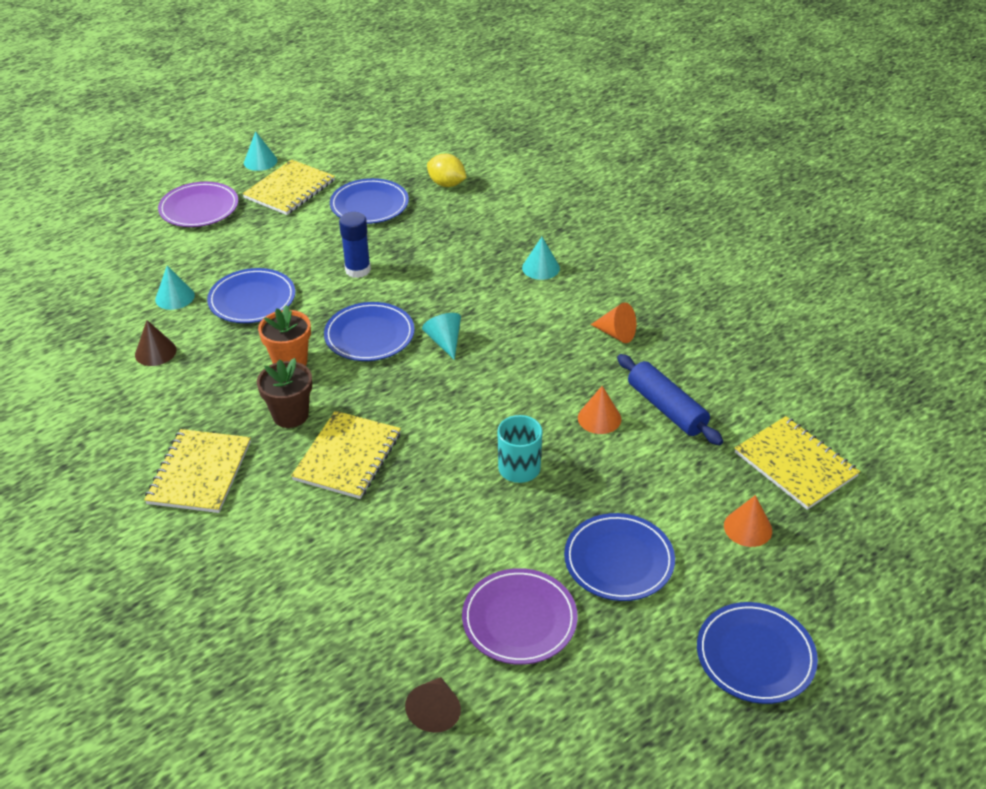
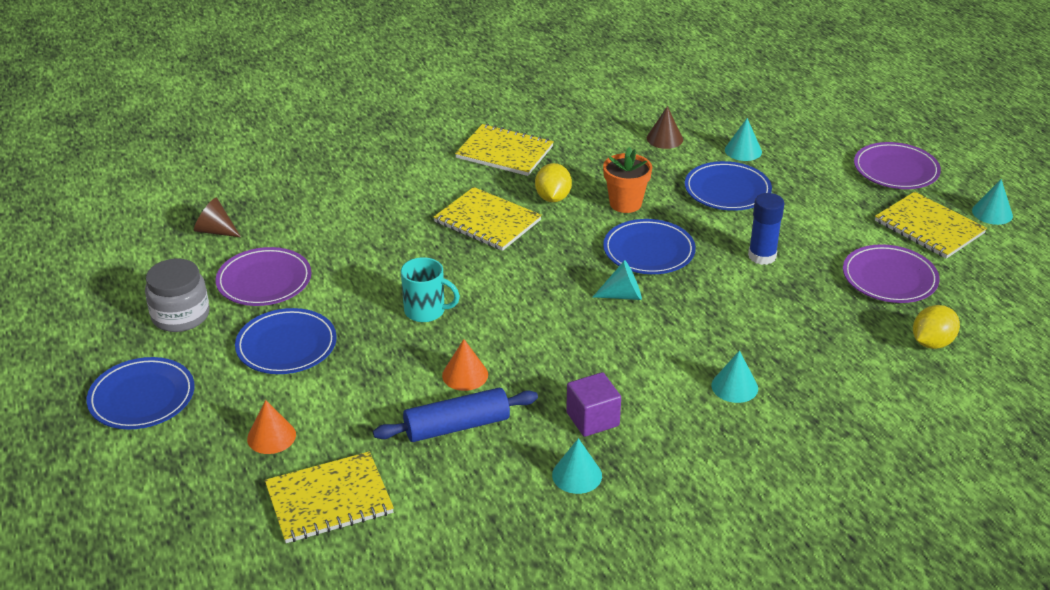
camera: 105 degrees right, 5 degrees down
brown flower pot [257,358,312,428] -> yellow lemon [535,163,572,202]
blue plate [330,178,409,224] -> purple plate [843,244,940,303]
orange cone [591,302,636,343] -> purple cube [566,372,621,437]
none -> grey jar [145,259,209,332]
none -> turquoise cone [552,438,602,494]

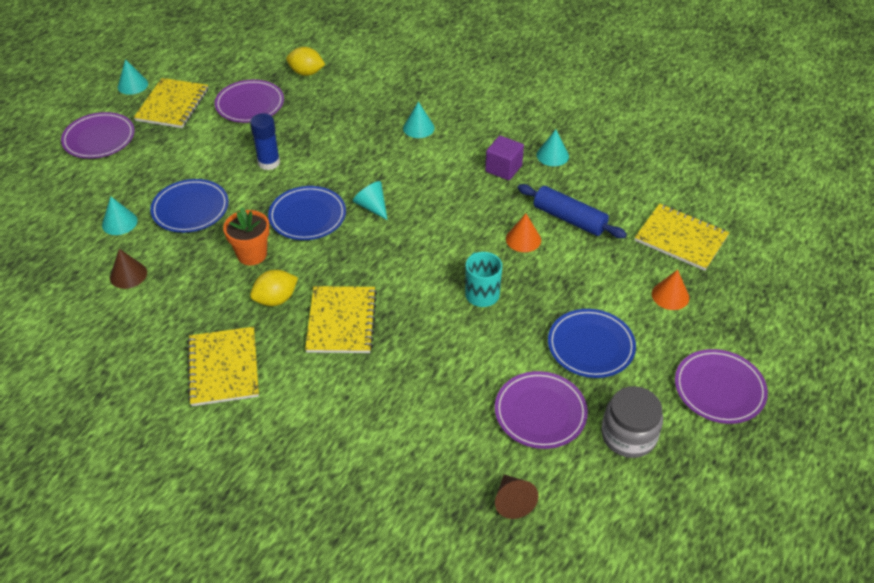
camera: 125 degrees left, 10 degrees up
blue plate [86,357,195,429] -> purple plate [675,349,768,424]

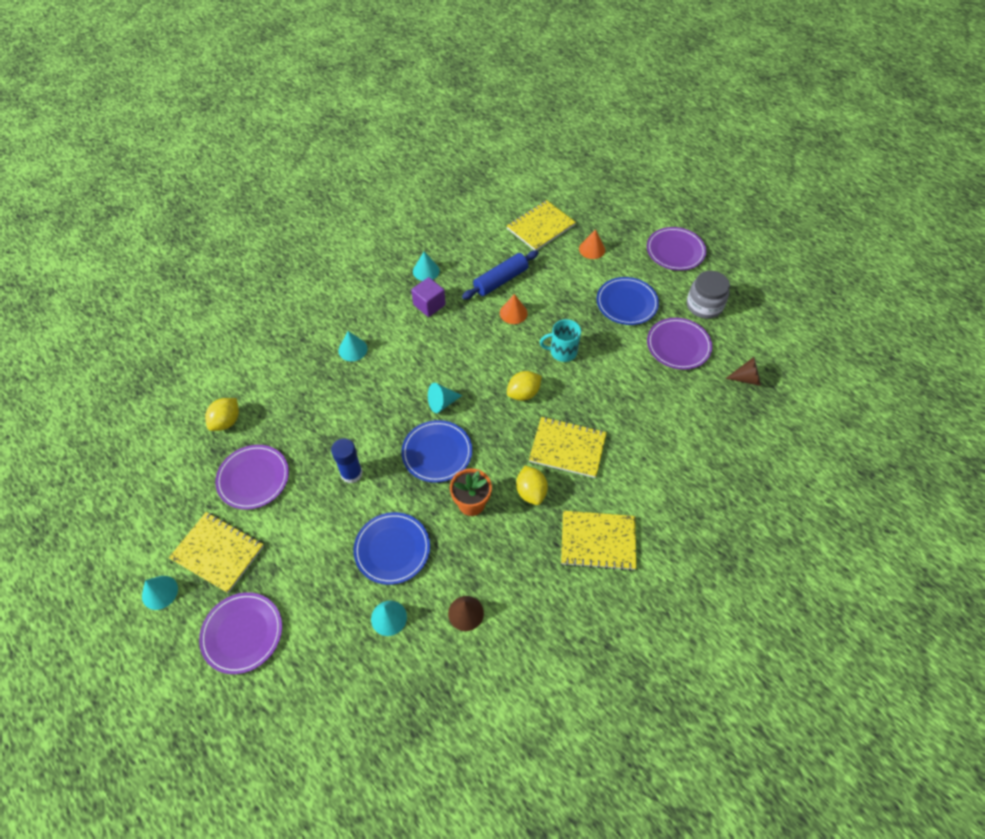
camera: 75 degrees left, 10 degrees up
none -> yellow lemon [507,371,542,401]

